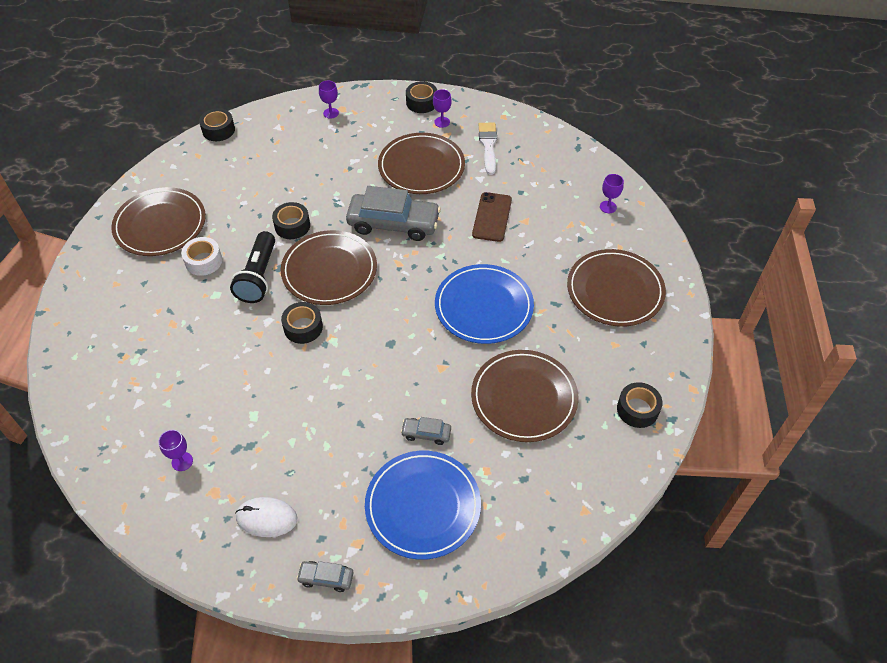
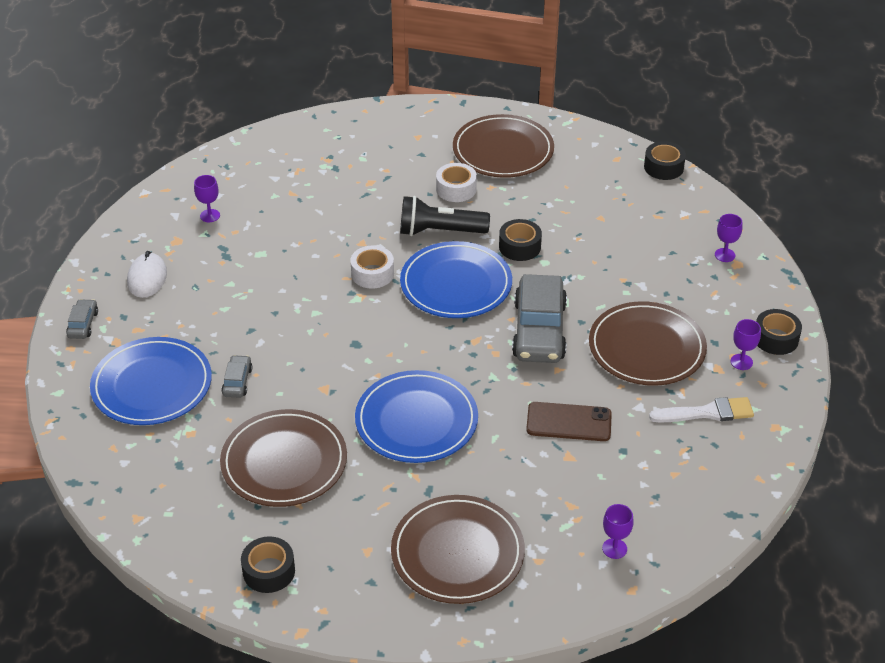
camera: 85 degrees right, 10 degrees down
brown plate [281,230,377,305] -> blue plate [400,241,512,318]
black tape [281,302,323,344] -> white tape [350,245,394,289]

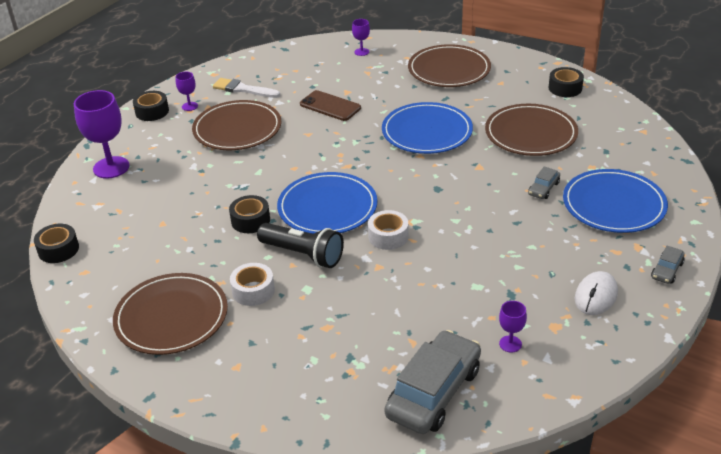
camera: 150 degrees left, 5 degrees down
grey car [512,274,567,363] -> grey car moved to [384,330,481,434]
purple goblet [715,214,743,262] -> purple goblet [74,90,129,179], size x2.05

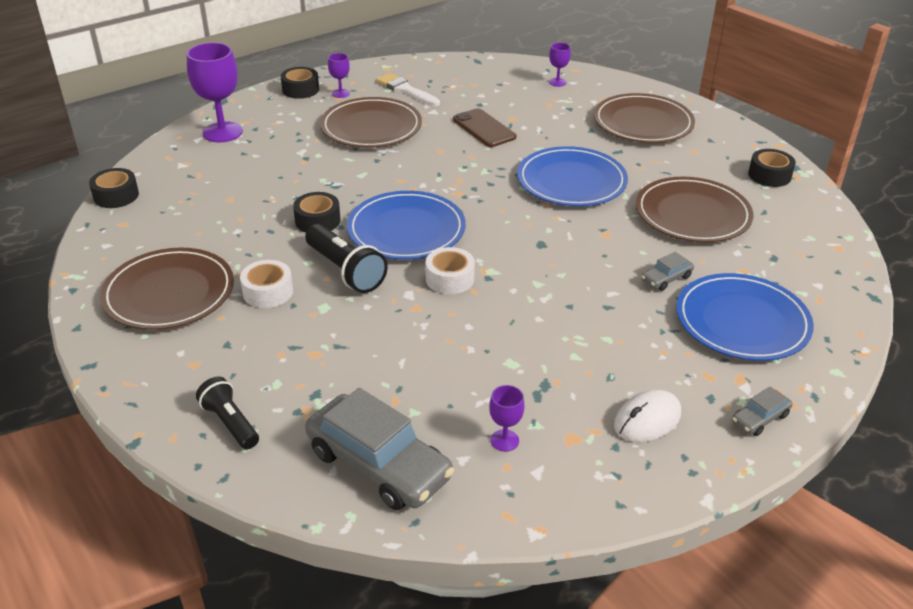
camera: 20 degrees right, 0 degrees up
grey car [384,330,481,434] -> grey car turned 75 degrees clockwise [305,388,454,510]
none -> black flashlight [196,377,259,449]

